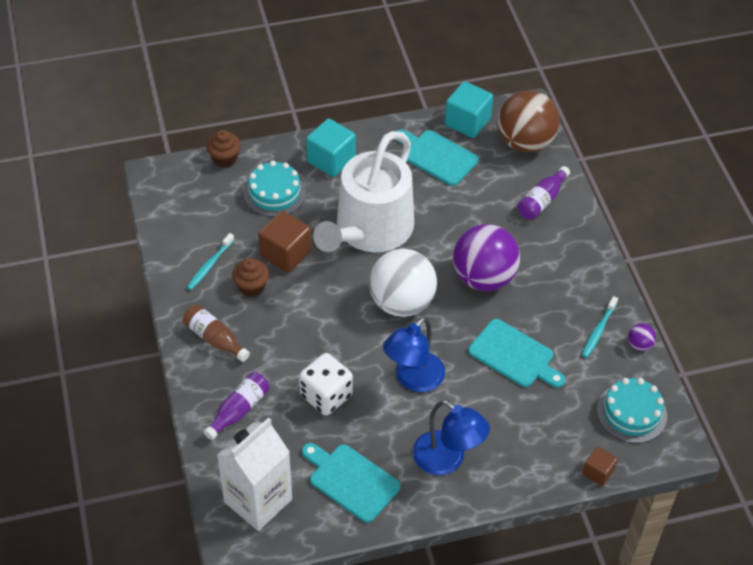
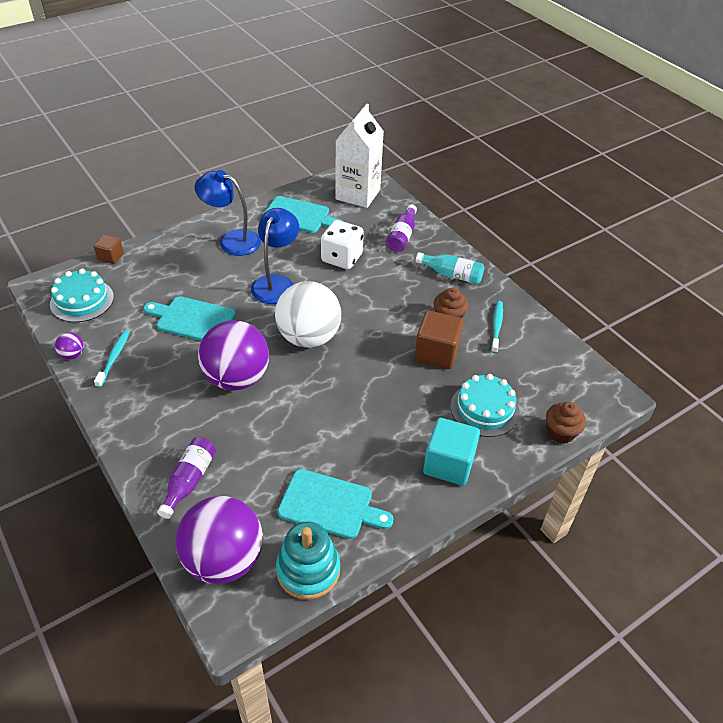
camera: 160 degrees right, 5 degrees down
brown bottle [183,304,250,362] -> turquoise bottle [416,252,484,284]
white watering can [313,131,414,252] -> none
turquoise cube [444,81,493,138] -> turquoise stacking toy [276,522,340,600]
brown ball [497,90,559,153] -> purple ball [176,496,263,584]

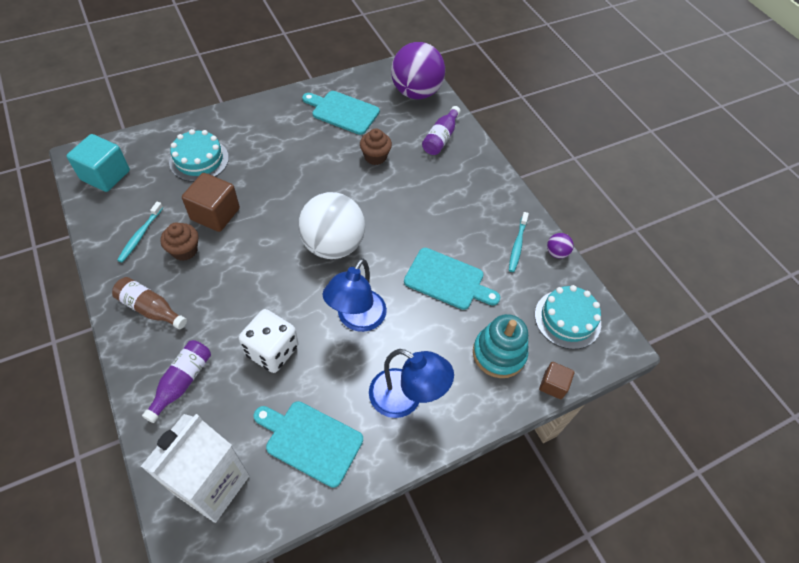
camera: 175 degrees left, 10 degrees up
purple ball [198,320,269,391] -> none
turquoise stacking toy [276,522,340,600] -> turquoise stacking toy moved to [473,314,528,378]
turquoise bottle [416,252,484,284] -> brown bottle [112,277,187,329]
turquoise cube [423,418,480,486] -> turquoise cube moved to [66,134,130,192]
brown cupcake [546,402,586,444] -> brown cupcake moved to [360,128,392,165]

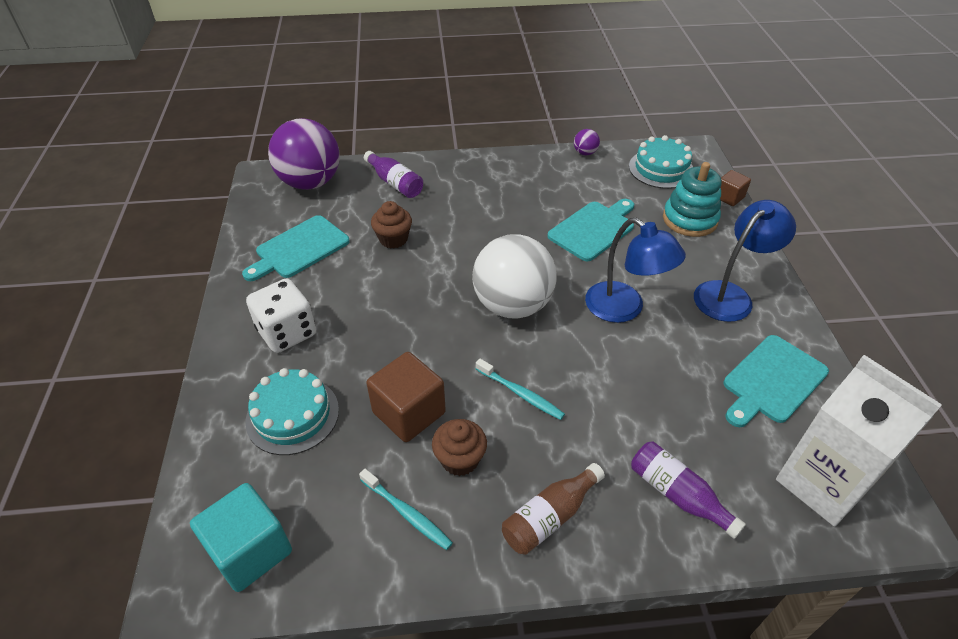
camera: 65 degrees left, 10 degrees down
white dice [239,309,299,373] -> white dice moved to [246,278,316,353]
turquoise toothbrush [509,212,529,272] -> turquoise toothbrush moved to [476,359,565,420]

